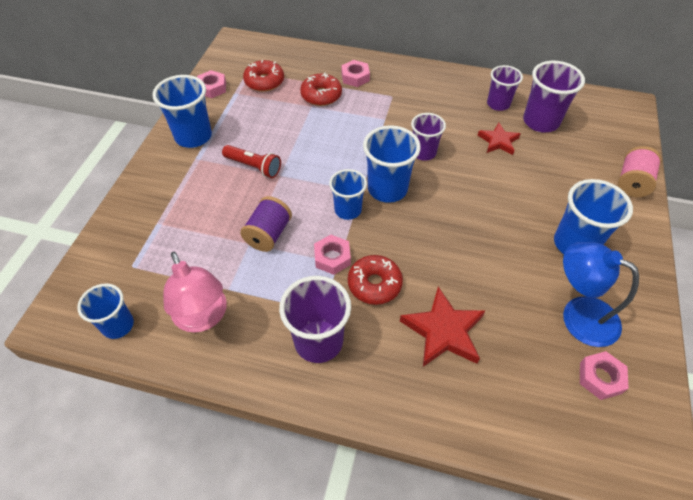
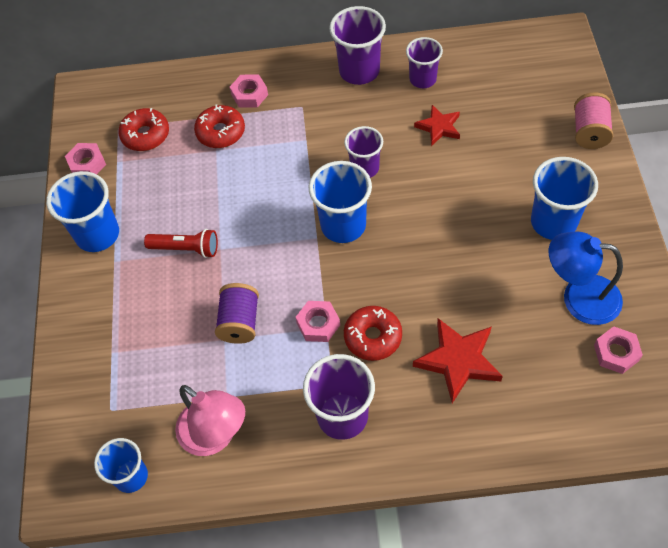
camera: 15 degrees left, 5 degrees up
blue cup [329,169,367,220] -> none
purple cup [523,61,585,133] -> purple cup moved to [329,6,386,85]

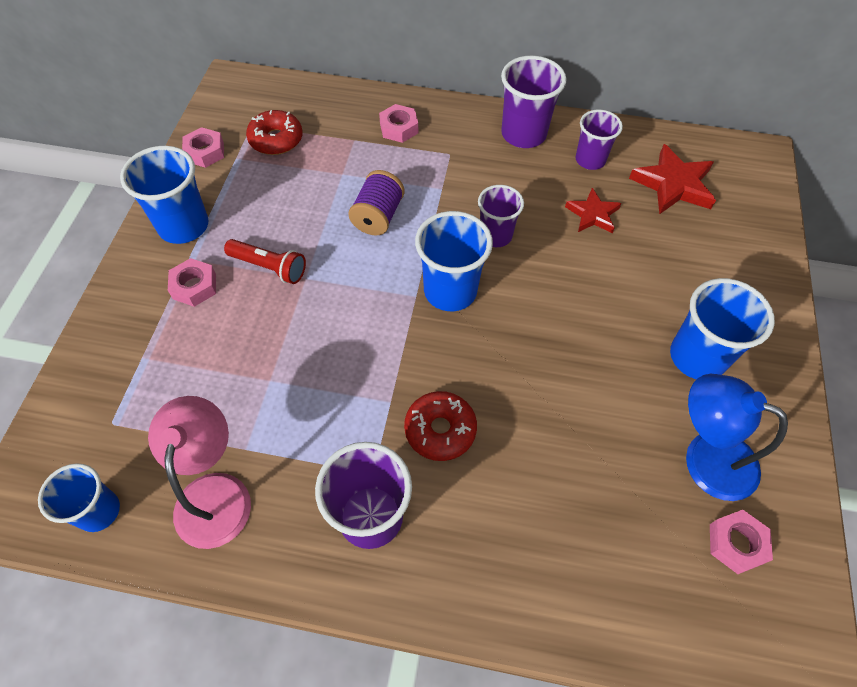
camera: 10 degrees right, 0 degrees up
pink lamp [175,385,245,456] -> pink lamp turned 150 degrees counterclockwise [148,396,251,549]
red donut [194,104,245,148] -> none
purple spool [215,283,259,344] -> purple spool moved to [348,170,405,236]
pink nut [296,301,340,342] -> pink nut moved to [168,258,216,307]
red star [413,318,503,403] -> red star moved to [629,144,716,214]
pink spool [574,92,613,149] -> none

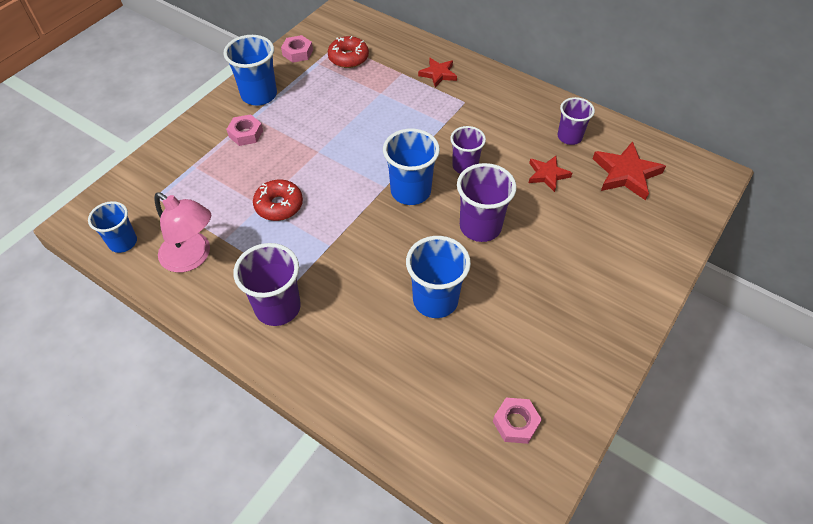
camera: 25 degrees right, 5 degrees down
pink lamp [148,396,251,549] -> pink lamp turned 105 degrees clockwise [154,192,211,273]
red flashlight [224,239,306,284] -> none
purple spool [348,170,405,236] -> none
pink nut [379,104,418,143] -> red star [418,58,457,87]
red donut [404,391,477,461] -> red donut moved to [253,180,303,221]
purple cup [501,56,567,148] -> purple cup moved to [457,163,517,242]
blue cup [670,278,775,379] -> blue cup moved to [406,236,471,318]
blue lamp [686,374,788,501] -> none

